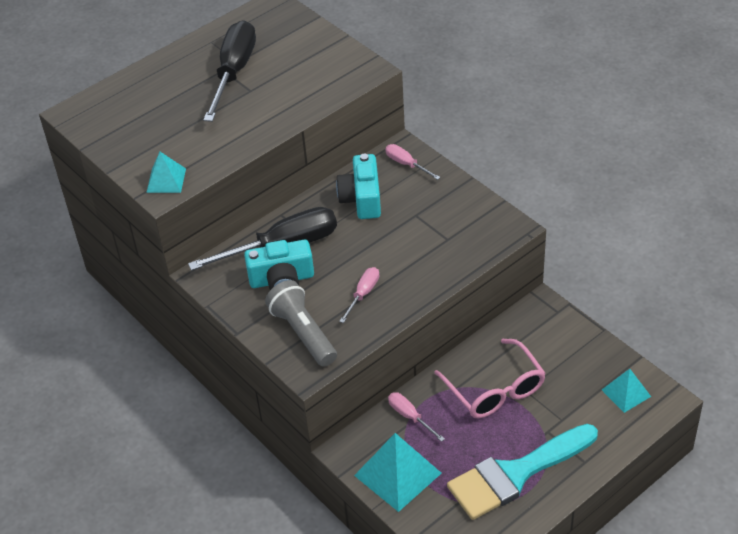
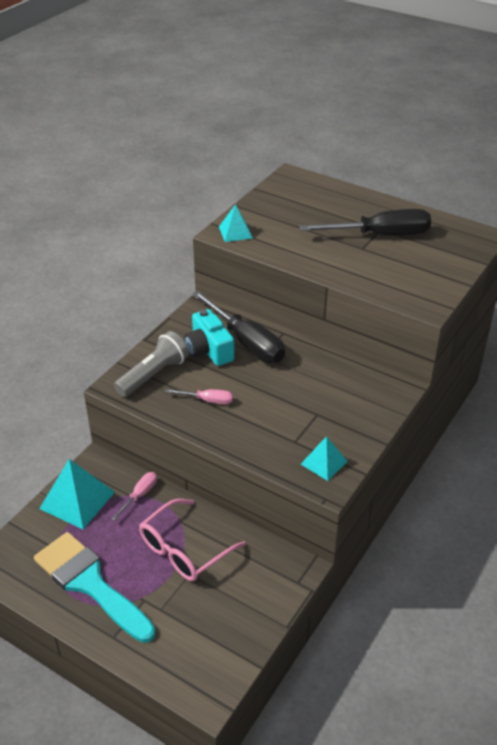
camera: 70 degrees right, 5 degrees down
turquoise camera [336,154,381,219] -> none
pink screwdriver [385,144,440,180] -> none
turquoise pyramid [602,369,651,413] -> turquoise pyramid moved to [301,436,348,481]

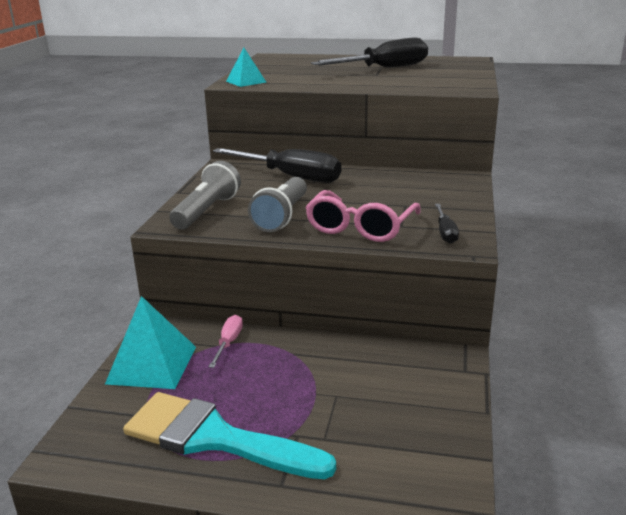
camera: 20 degrees left, 15 degrees down
pink glasses [139,499,246,581] -> pink glasses moved to [305,190,421,242]
pink screwdriver [165,389,233,404] -> grey flashlight [248,177,307,232]
turquoise camera [184,309,235,366] -> none
turquoise pyramid [301,436,348,481] -> black screwdriver [435,204,459,244]

